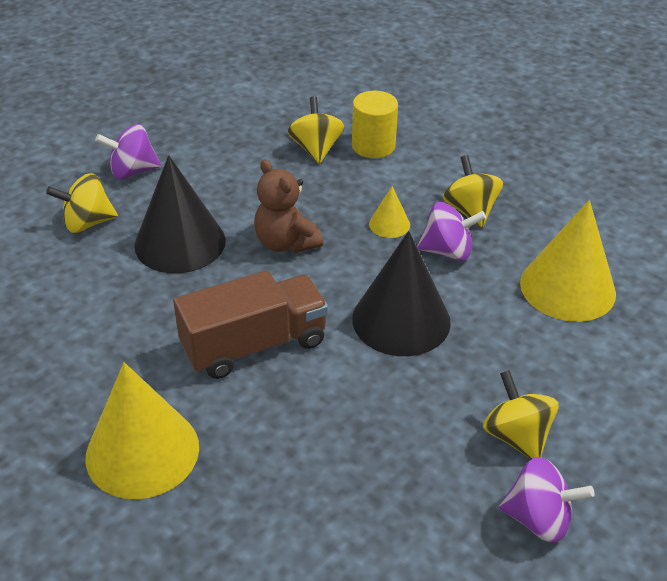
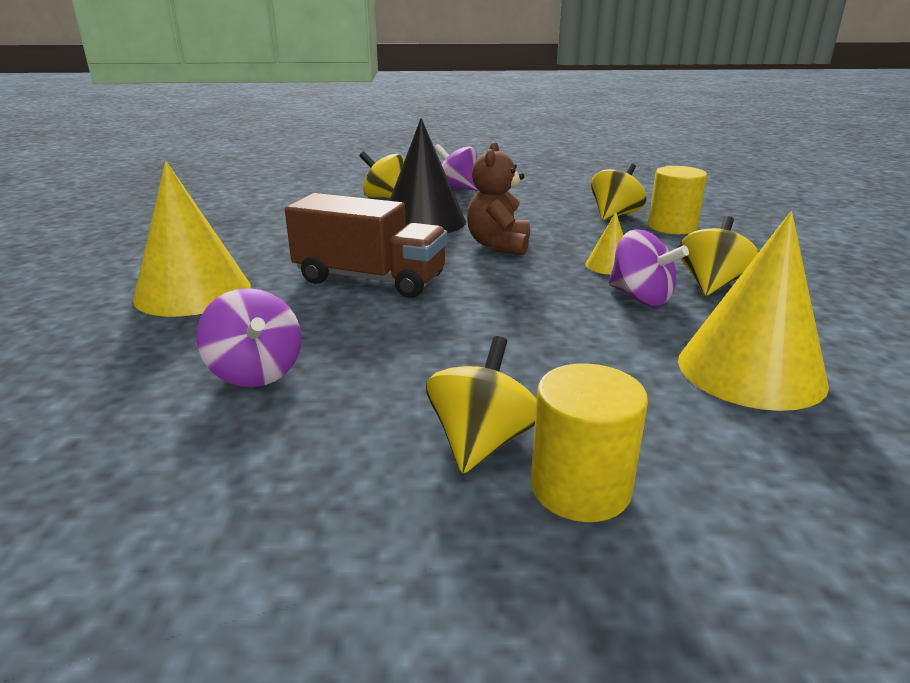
camera: 45 degrees right, 15 degrees down
black cone [352,231,451,356] -> none
purple spinning top [499,457,594,543] -> purple spinning top moved to [196,288,302,387]
none -> yellow cylinder [531,363,648,522]

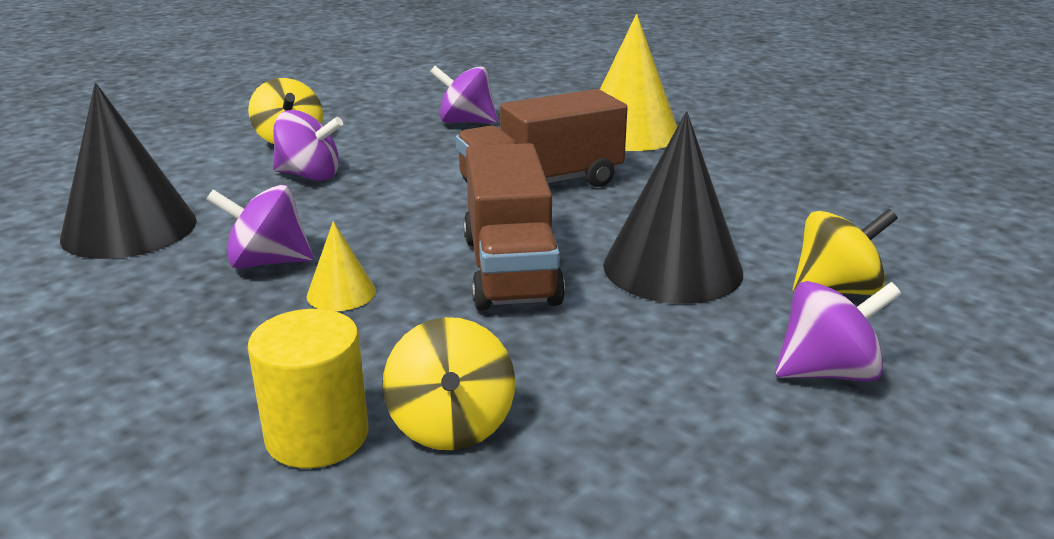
camera: 135 degrees right, 0 degrees up
brown teddy bear [467,141,530,255] -> brown truck [463,143,565,311]
yellow cylinder [531,363,648,522] -> none
yellow cone [678,211,829,411] -> black cone [60,83,197,259]
yellow spinning top [679,216,758,296] -> none
none -> purple spinning top [273,110,343,181]

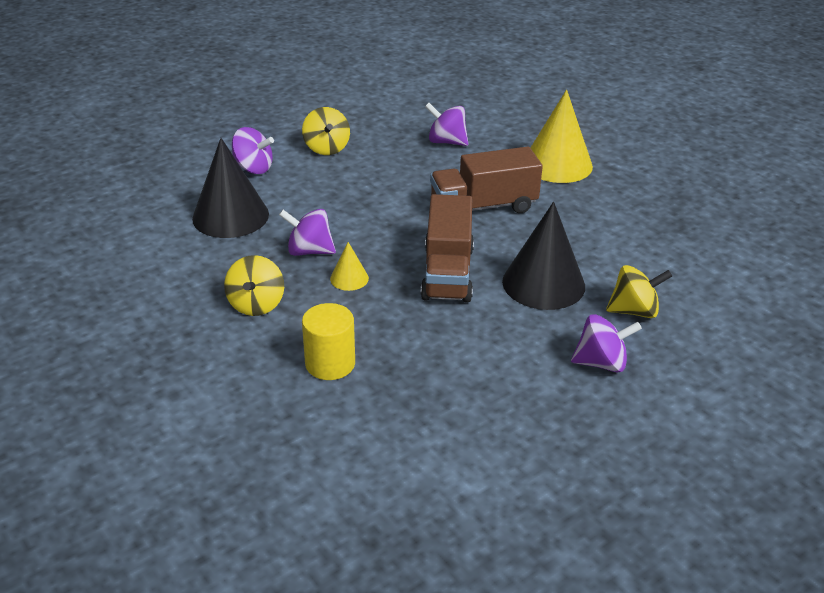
camera: 10 degrees right, 10 degrees up
purple spinning top [273,110,343,181] -> purple spinning top moved to [232,127,274,174]
yellow spinning top [383,317,515,450] -> yellow spinning top moved to [224,255,284,316]

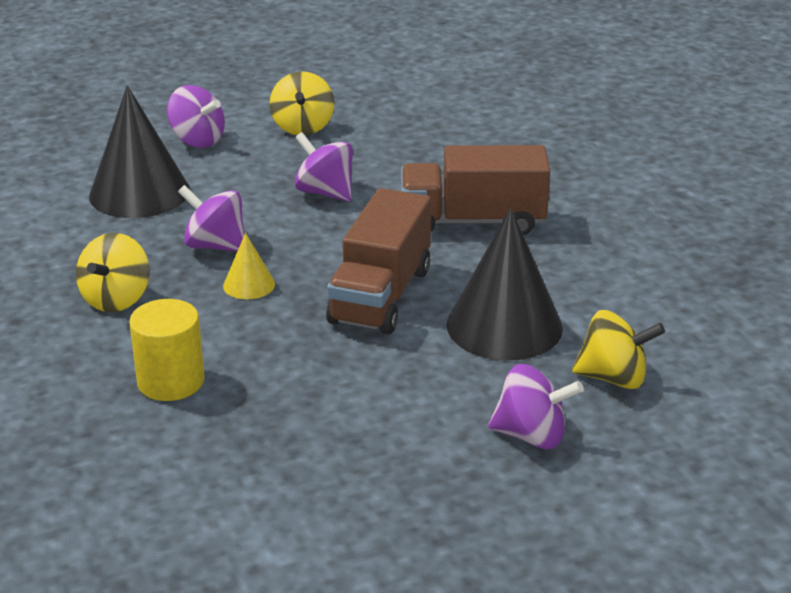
camera: 15 degrees right, 5 degrees down
purple spinning top [425,103,468,146] -> purple spinning top moved to [295,132,353,201]
yellow cone [530,90,593,183] -> none

